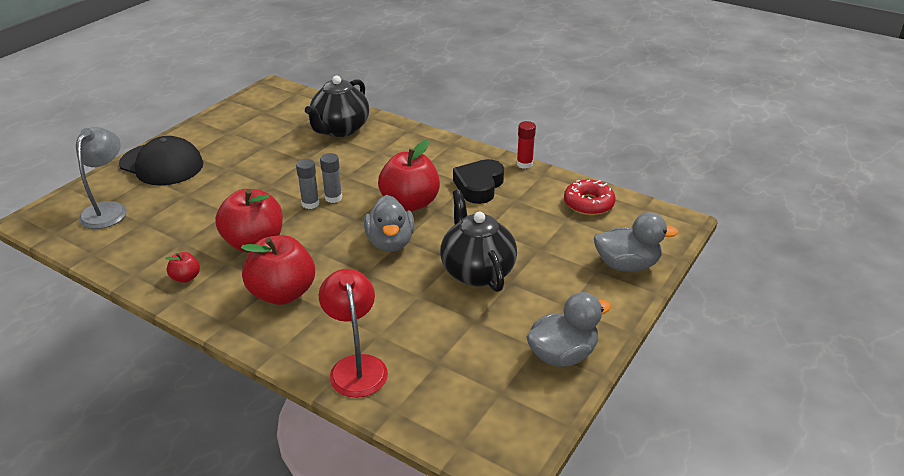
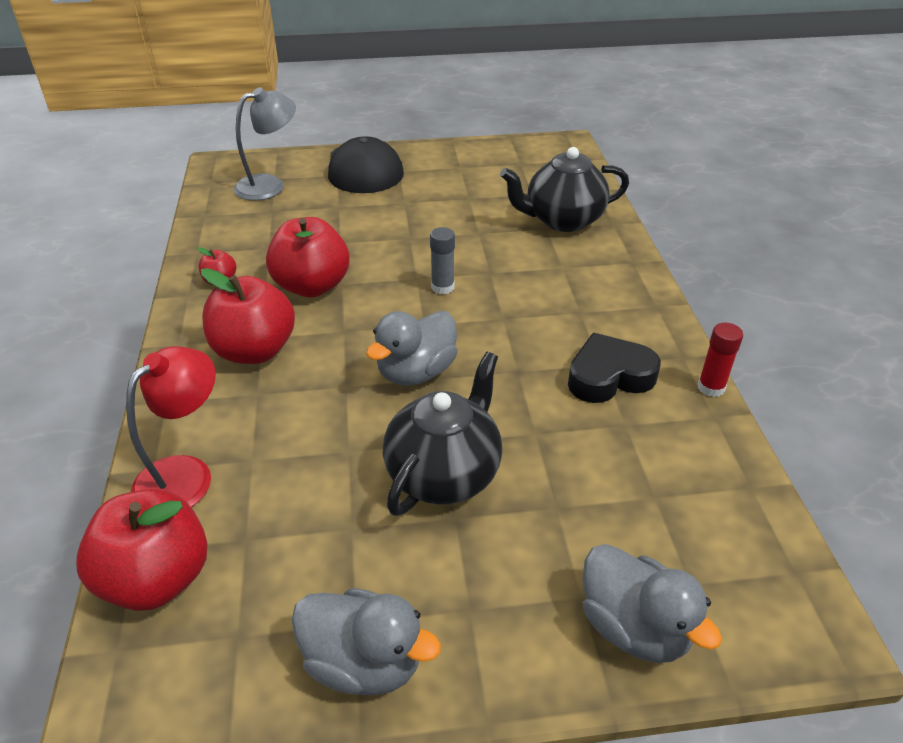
camera: 50 degrees right, 5 degrees up
grey glue stick [296,159,319,209] -> none
red apple [378,140,440,211] -> red apple moved to [76,489,208,611]
red donut [564,180,615,215] -> none

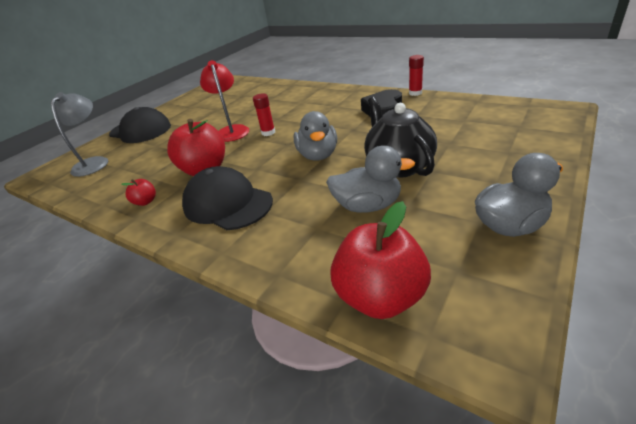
camera: 45 degrees left, 5 degrees down
red lamp [126,346,216,507] -> red lamp moved to [200,60,249,142]
red apple [201,268,295,364] -> black cap [182,166,273,230]
grey glue stick [430,227,455,295] -> red glue stick [253,93,275,136]
black teapot [500,147,629,232] -> none
grey duck [583,544,722,663] -> grey duck moved to [326,145,415,213]

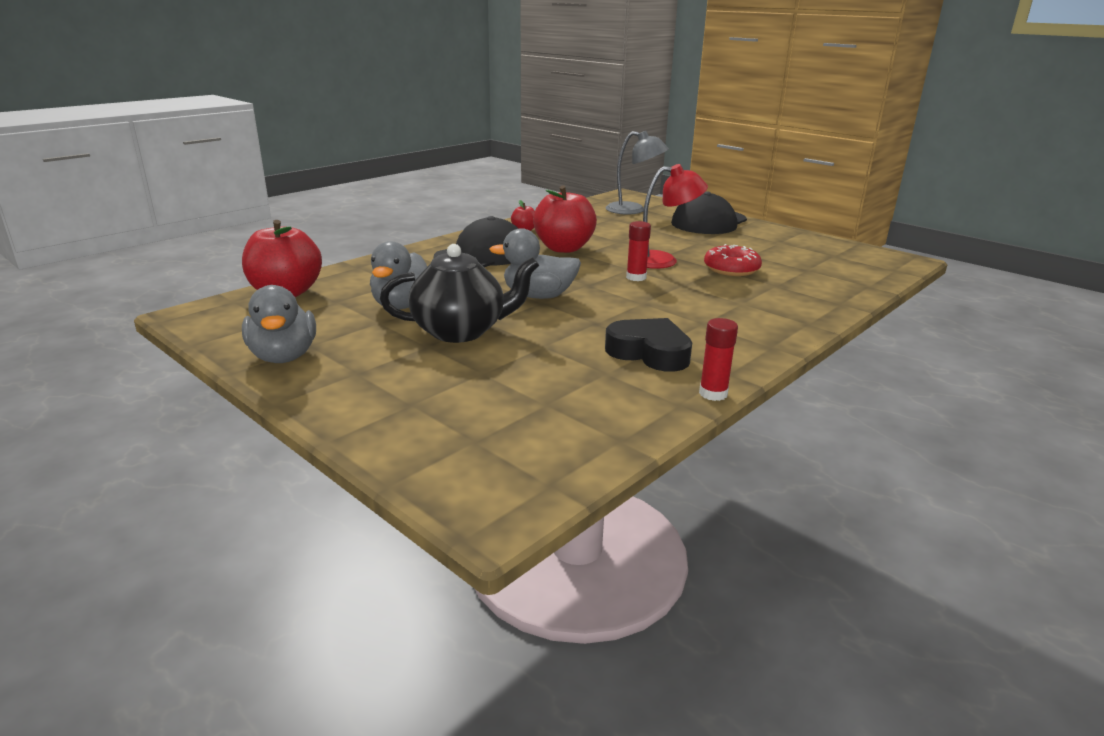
camera: 95 degrees right, 10 degrees down
none -> red donut [704,244,762,276]

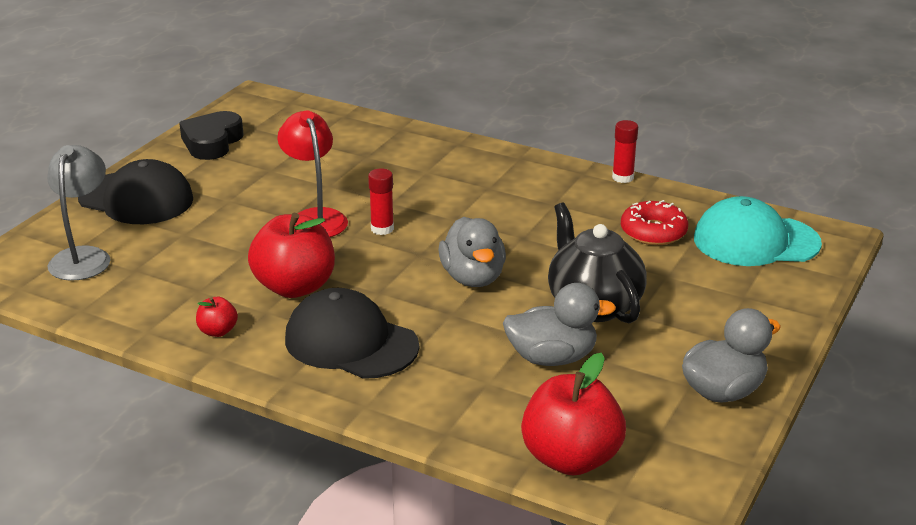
camera: 105 degrees left, 5 degrees up
black heart [605,318,692,372] -> black heart moved to [179,111,244,160]
red donut [704,244,762,276] -> red donut moved to [621,200,688,245]
none -> turquoise cap [694,196,822,266]

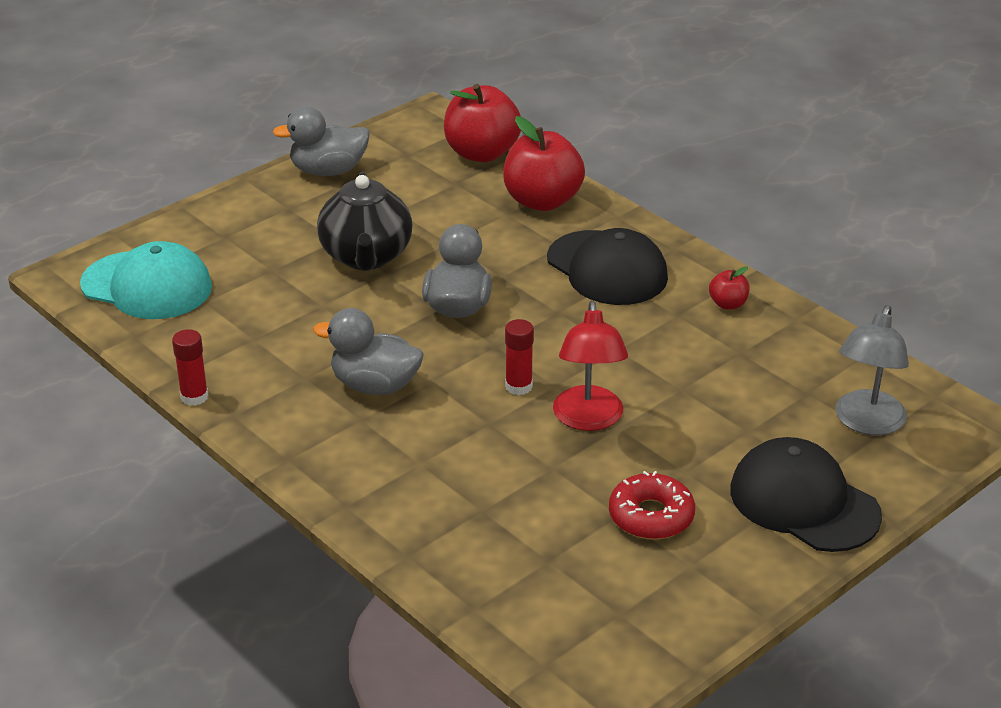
camera: 160 degrees left, 5 degrees up
black heart [179,111,244,160] -> none
red apple [248,213,335,298] -> red apple moved to [503,116,585,211]
grey duck [503,283,616,366] -> grey duck moved to [313,308,424,395]
red donut [621,200,688,245] -> red donut moved to [609,471,695,540]

